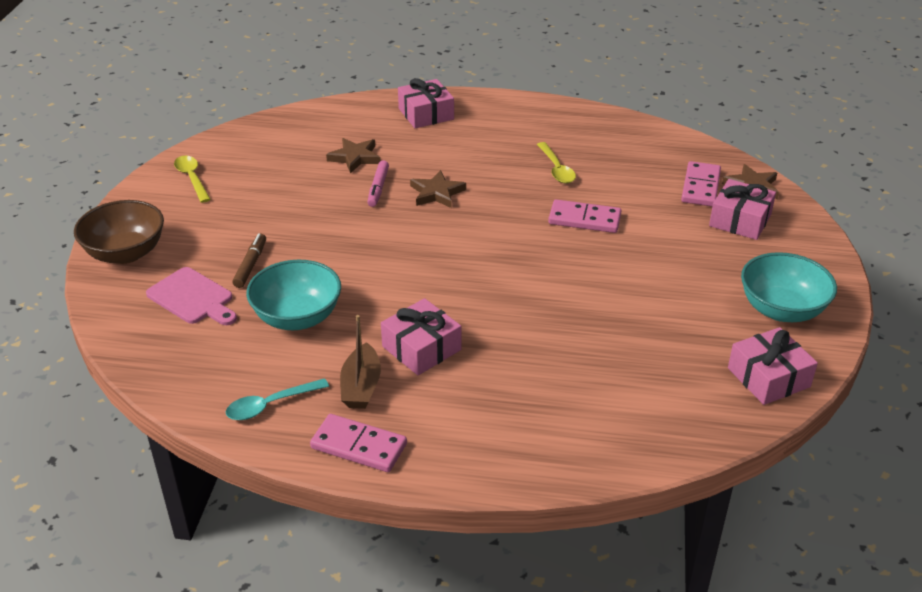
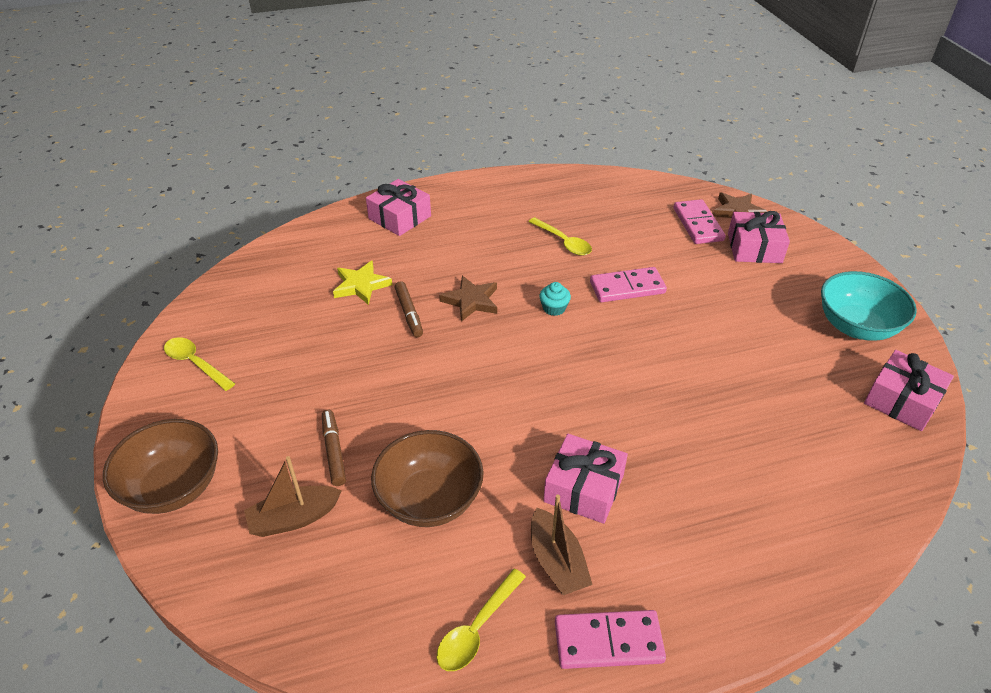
camera: 25 degrees left, 5 degrees up
pink cutting board [146,267,237,325] -> brown boat [244,456,342,537]
turquoise spoon [226,378,329,420] -> yellow spoon [437,569,526,671]
turquoise bowl [246,260,341,330] -> brown bowl [371,430,484,527]
brown star [326,138,381,173] -> yellow star [333,260,392,305]
pink marker [367,160,389,207] -> brown marker [394,281,423,337]
none -> turquoise cupcake [539,282,571,316]

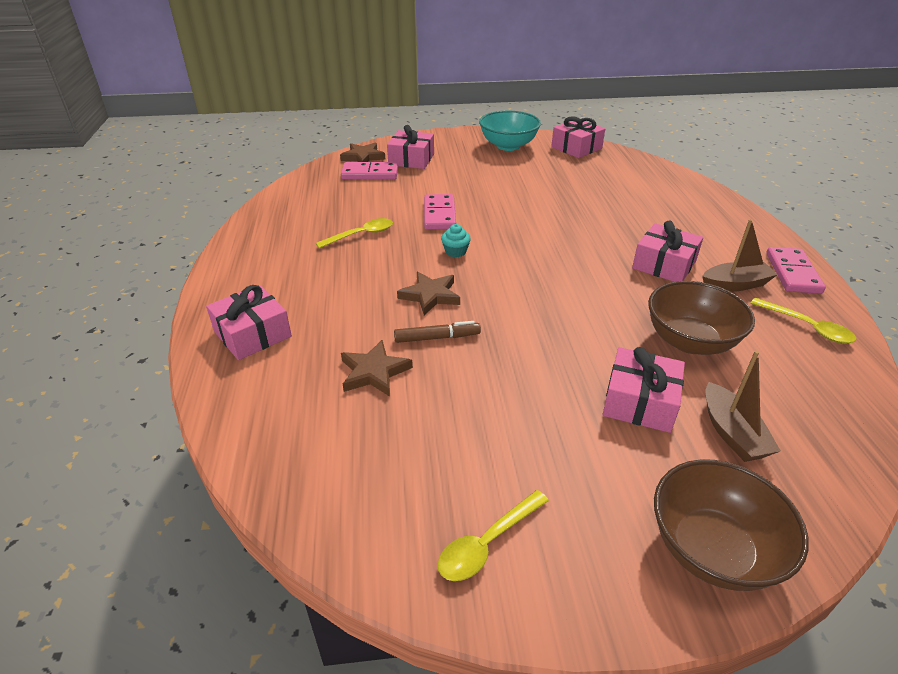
camera: 80 degrees left, 5 degrees down
brown marker [322,410,346,486] -> pink gift [603,347,685,433]
yellow star [333,260,392,305] -> brown star [341,340,413,397]

